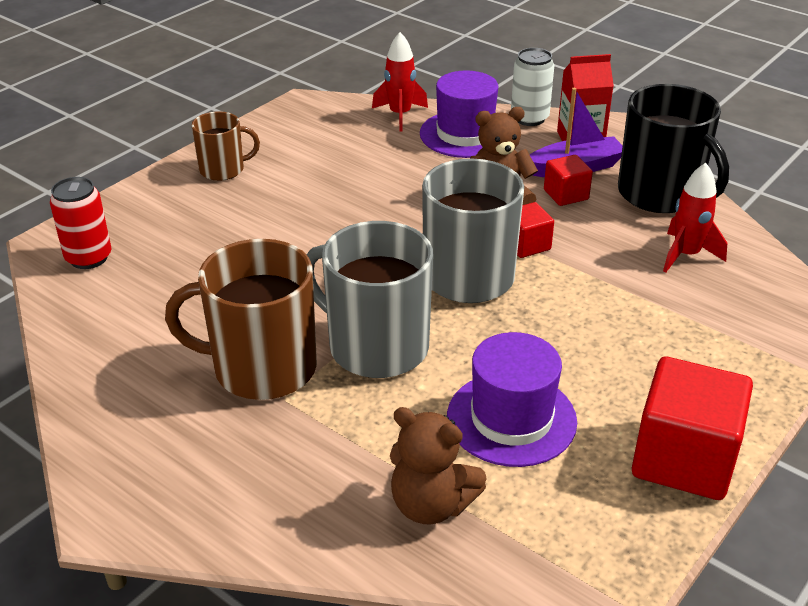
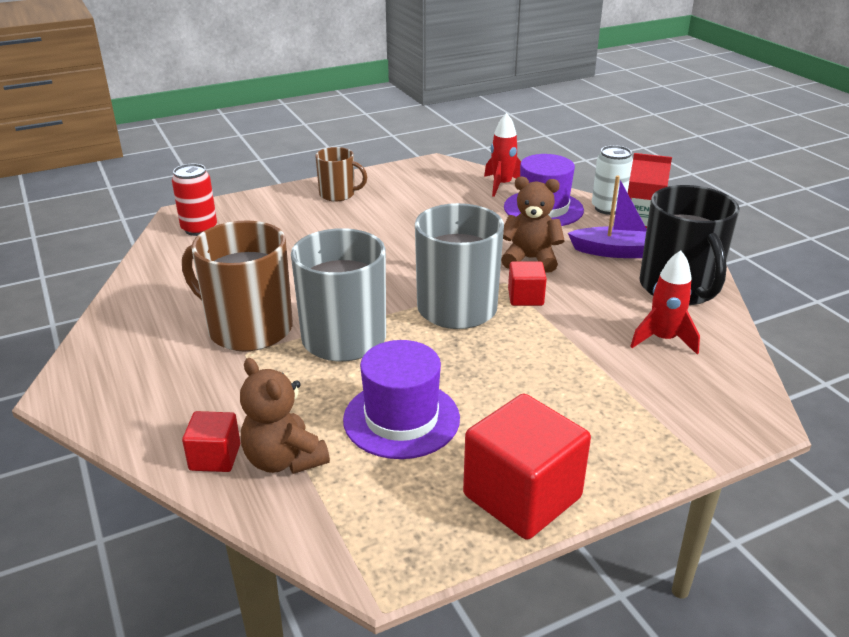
camera: 25 degrees right, 5 degrees down
red cube [544,155,593,206] -> red cube moved to [182,411,240,472]

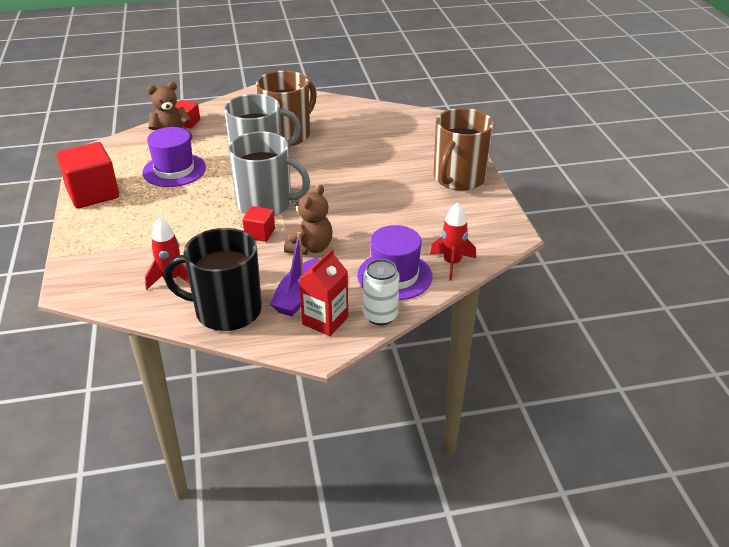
camera: 105 degrees right, 5 degrees up
red can [172,164,217,236] -> none
brown mug [315,147,367,201] -> brown mug [434,108,494,191], size x1.79

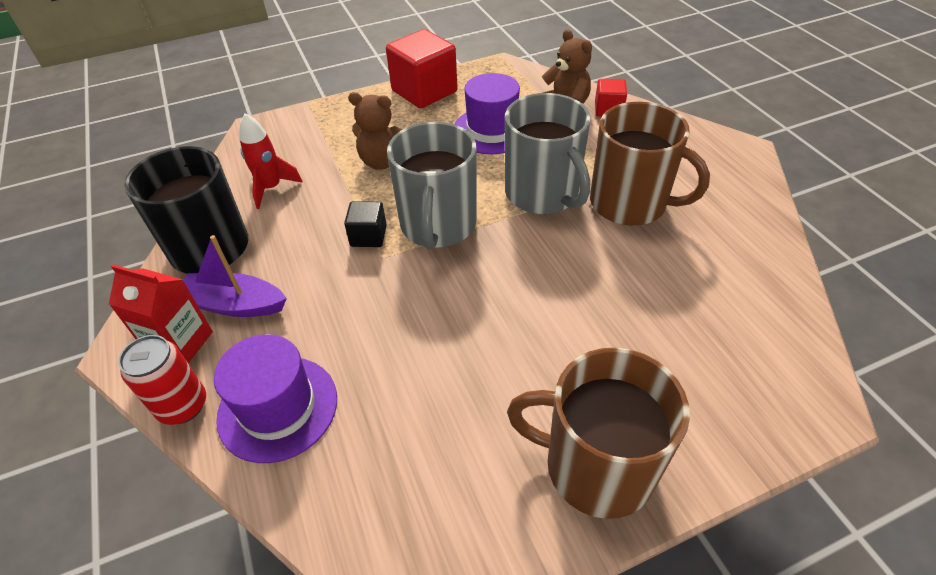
camera: 80 degrees right, 10 degrees up
red cube [243,206,275,242] -> black cube [344,201,387,247]
brown teddy bear [284,185,333,255] -> brown teddy bear moved to [348,92,403,170]
white can [363,259,399,325] -> red can [118,335,206,425]
red rocket [430,202,476,281] -> none

